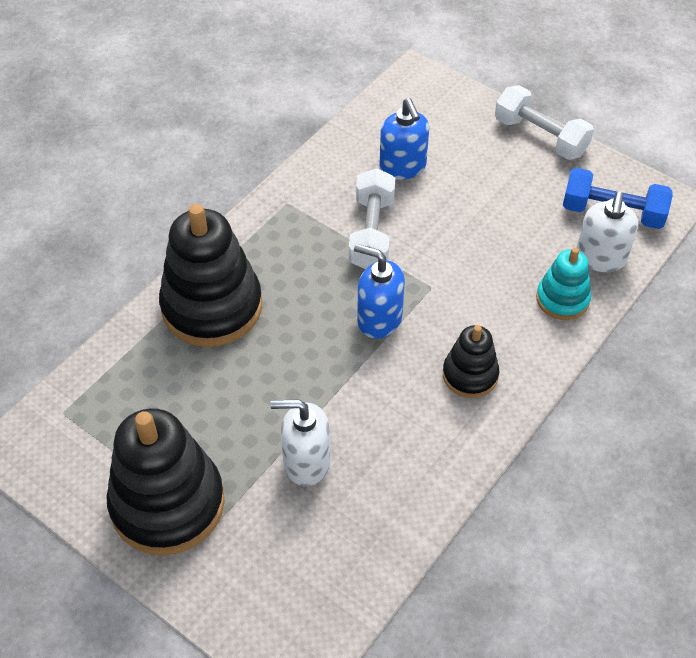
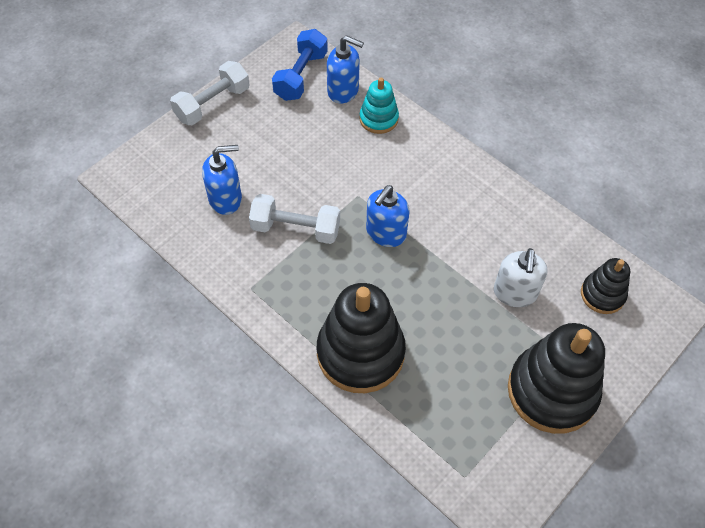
camera: 85 degrees left, 5 degrees up
black stacking toy [443,325,499,398] -> black stacking toy moved to [581,258,630,314]
white soap dispenser [576,192,638,272] -> blue soap dispenser [327,35,364,103]

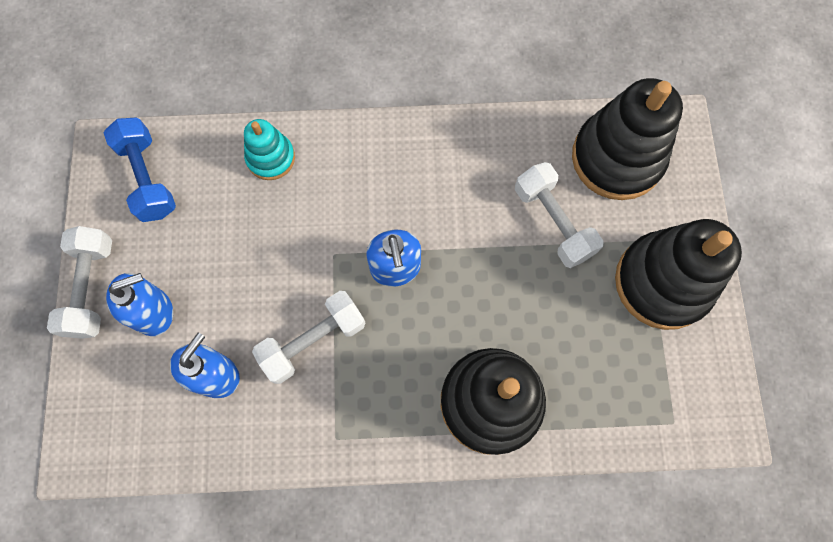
camera: 45 degrees left, 15 degrees up
blue soap dispenser [327,35,364,103] -> blue soap dispenser moved to [106,273,173,336]
white soap dispenser [494,248,548,307] -> white dumbbell [515,162,604,268]
black stacking toy [581,258,630,314] -> black stacking toy [572,78,683,200], size x1.89

